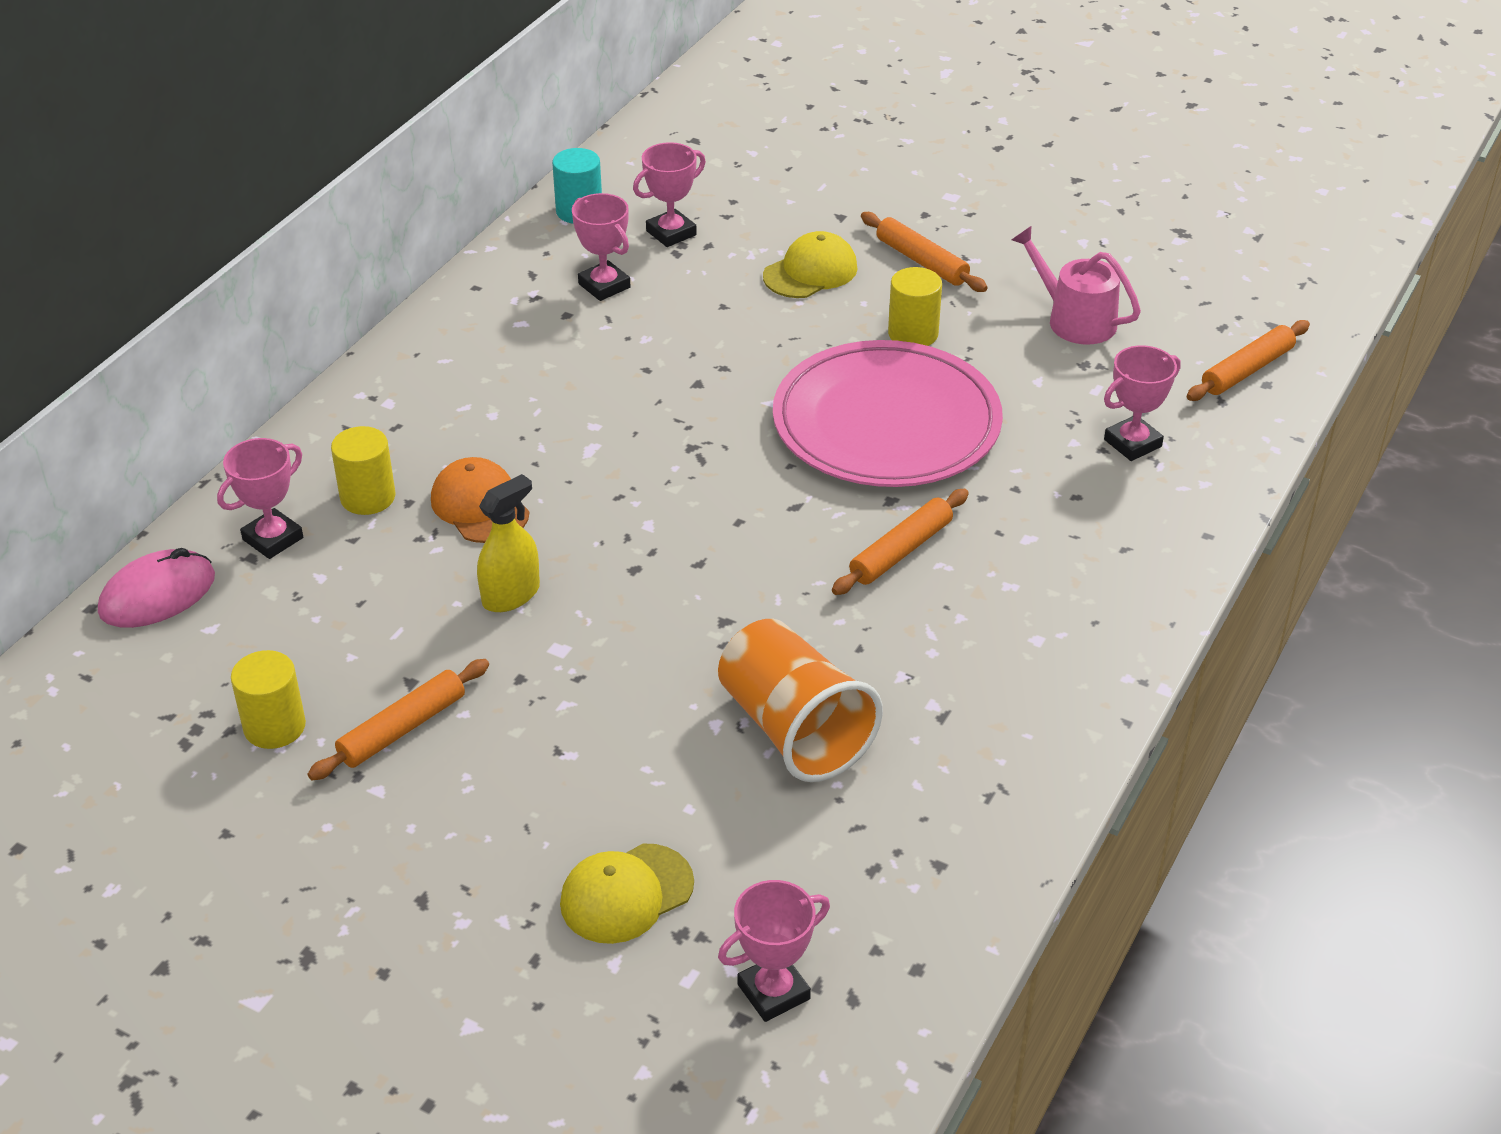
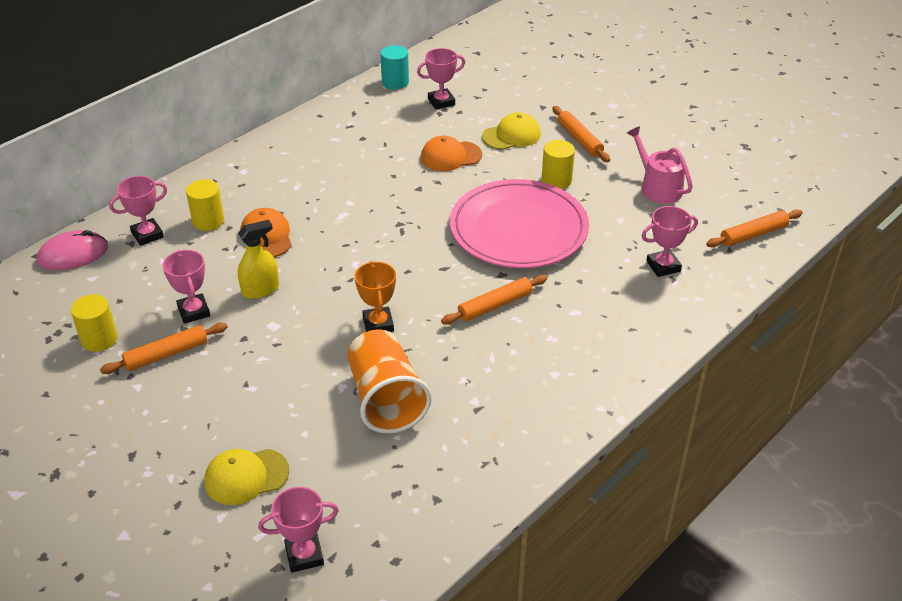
camera: 15 degrees right, 0 degrees up
pink trophy [572,193,631,301] -> pink trophy moved to [162,250,210,324]
none -> orange trophy [355,261,396,332]
none -> orange cap [421,135,482,171]

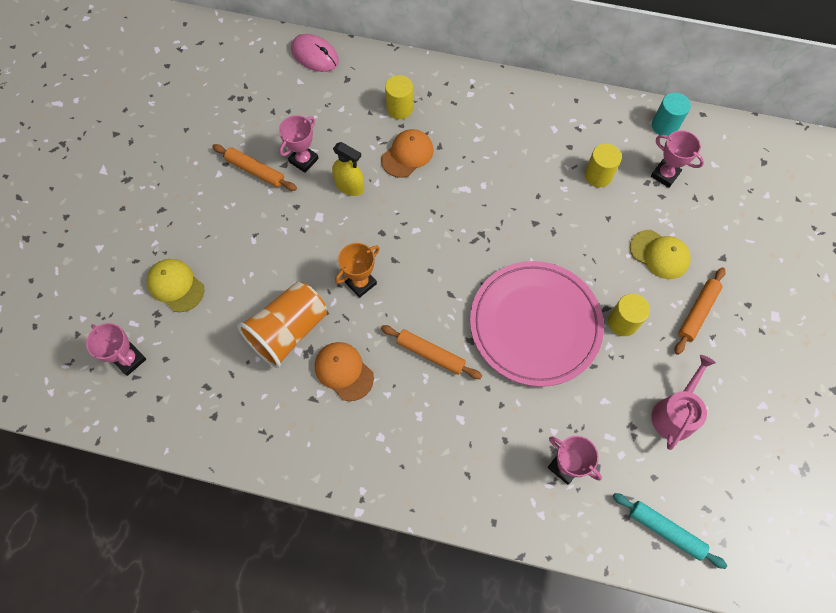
camera: 60 degrees right, 25 degrees up
yellow cylinder [71,294,117,352] -> yellow cylinder moved to [585,144,622,187]
pink trophy [109,176,167,246] -> none
orange cap [421,135,482,171] -> orange cap moved to [315,342,374,401]
orange rolling pin [706,209,803,247] -> turquoise rolling pin [613,493,727,569]

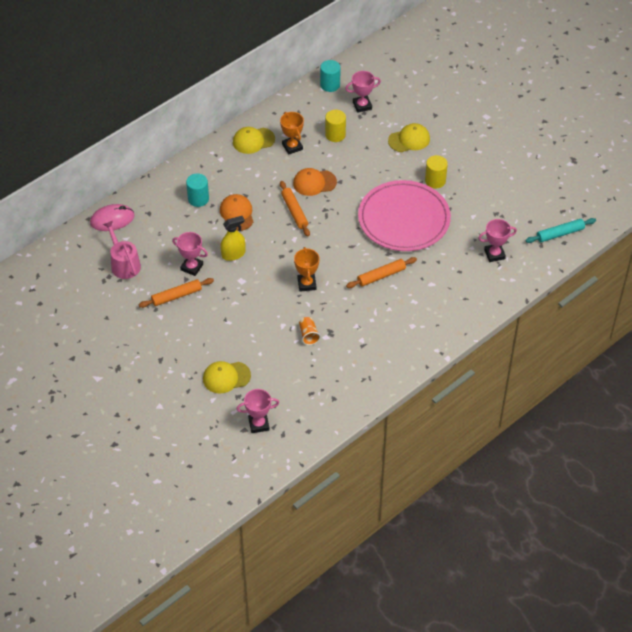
camera: 55 degrees left, 15 degrees down
orange cup [237,282,327,368] -> orange cup [299,317,321,345], size x0.45
pink trophy [279,115,319,173] -> pink trophy turned 45 degrees counterclockwise [172,232,208,276]
orange cap [315,342,374,401] -> orange cap moved to [293,168,337,196]
yellow cylinder [385,75,413,119] -> turquoise cylinder [186,174,209,207]
pink watering can [652,355,716,450] -> pink watering can moved to [103,221,141,279]
orange rolling pin [675,267,725,355] -> orange rolling pin moved to [280,181,310,236]
none -> yellow cap [233,127,275,154]
none -> orange trophy [280,112,304,154]

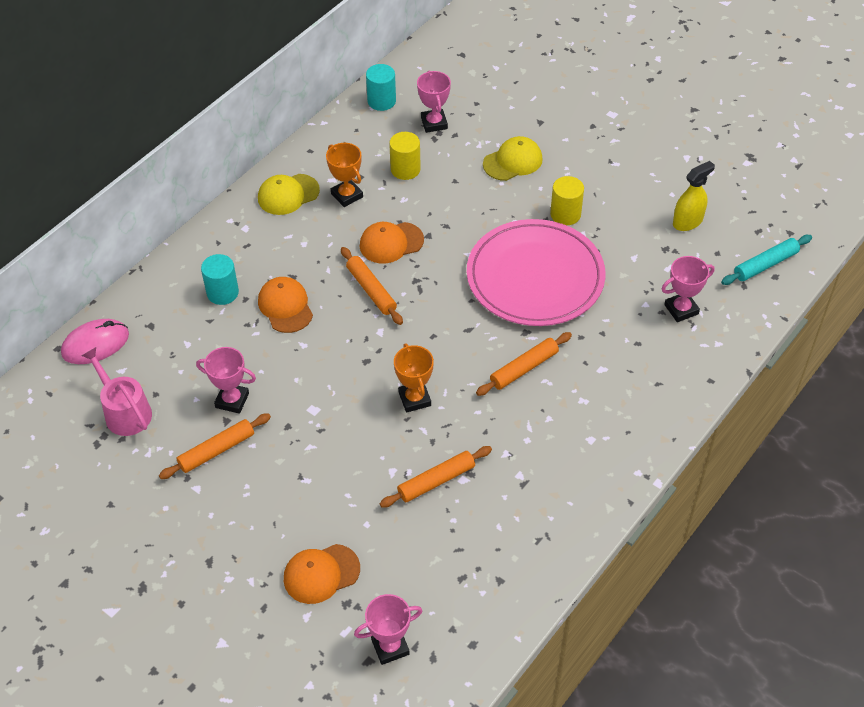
camera: 10 degrees left, 0 degrees up
yellow cap [203,361,251,394] -> orange cap [284,544,360,604]
yellow spray bottle [220,216,245,261] -> yellow spray bottle moved to [673,161,715,231]
orange cup [299,317,321,345] -> orange rolling pin [380,446,492,507]
pink trophy [345,71,381,113] -> pink trophy turned 75 degrees counterclockwise [417,70,451,133]

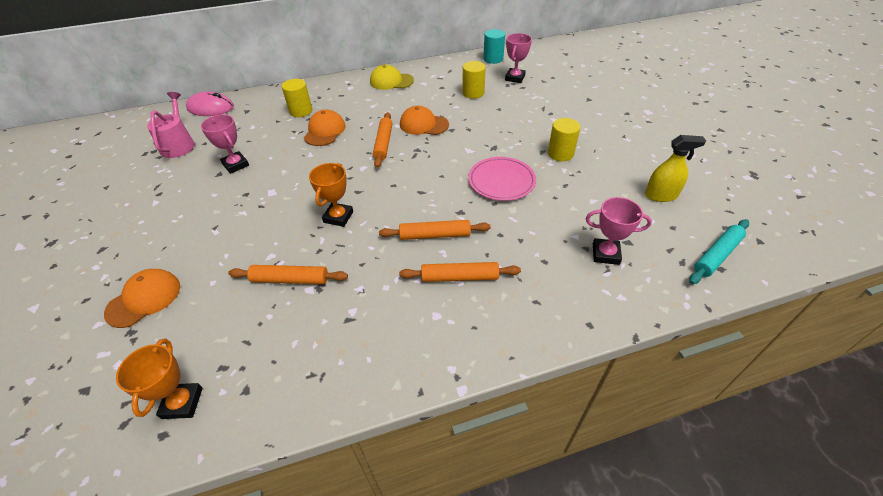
camera: 35 degrees right, 5 degrees down
orange rolling pin [159,413,271,479] -> orange rolling pin moved to [399,262,521,282]
turquoise cylinder [201,254,239,305] -> yellow cylinder [282,79,312,117]
orange cap [284,544,360,604] -> orange cap turned 120 degrees clockwise [104,269,180,328]
orange trophy [326,143,363,207] -> orange trophy moved to [116,338,203,419]
pink trophy [354,594,422,665] -> none
pink plate [467,219,606,326] -> pink plate [468,157,536,201], size x0.56
yellow cap [483,136,543,181] -> none
turquoise rolling pin [721,235,812,285] -> turquoise rolling pin turned 45 degrees counterclockwise [689,219,749,284]

